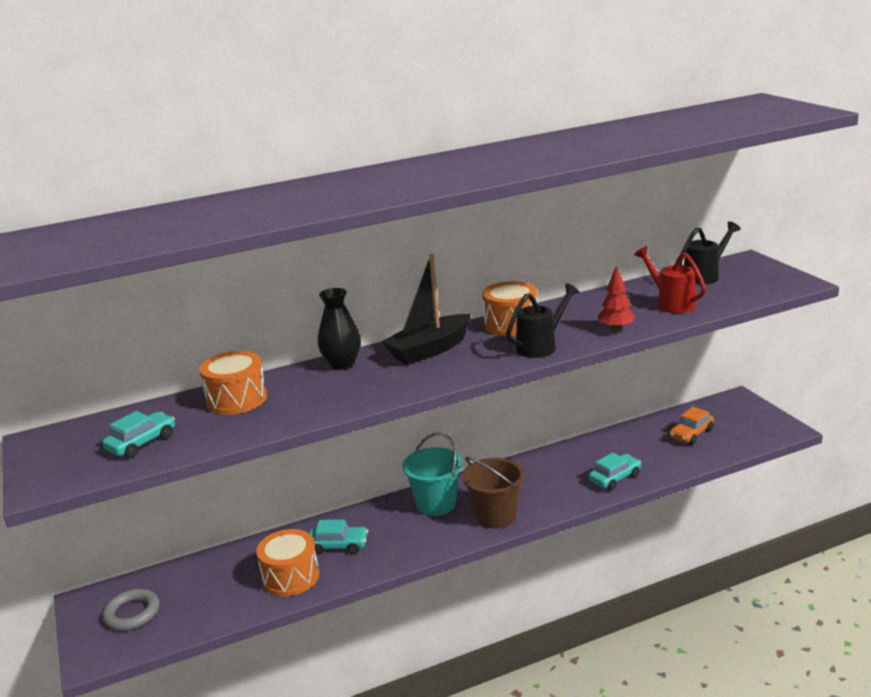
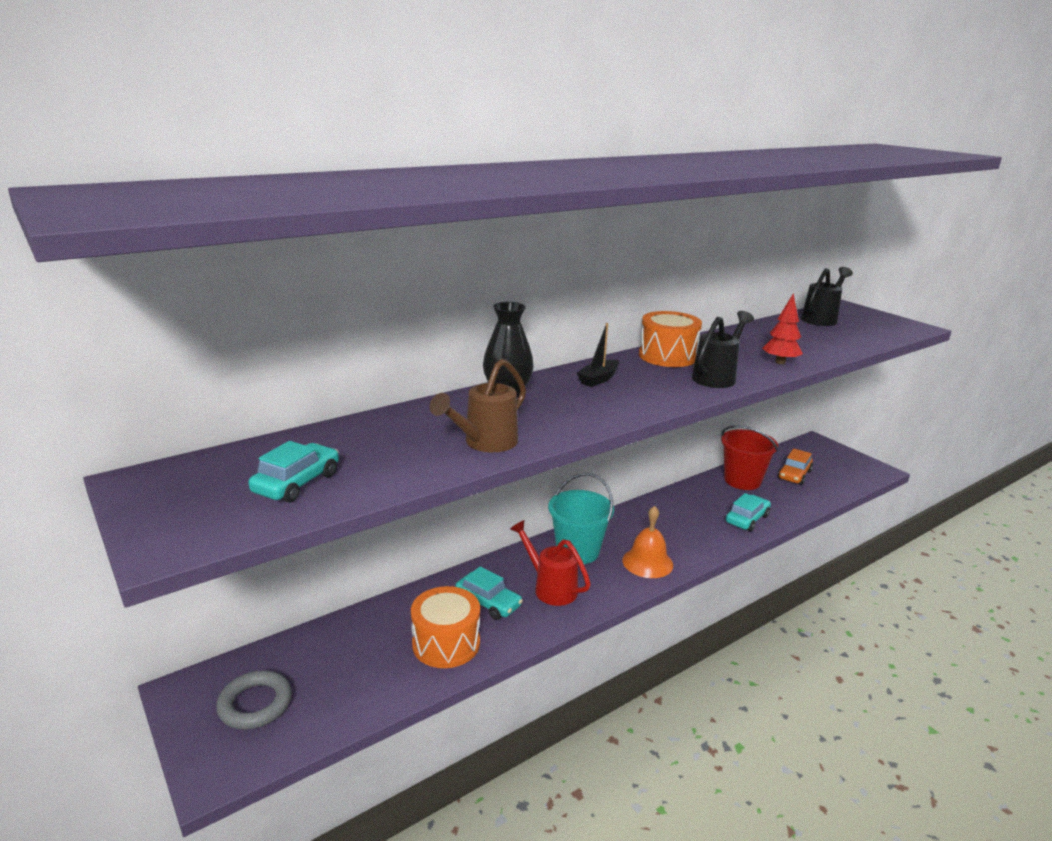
camera: 15 degrees left, 0 degrees up
orange drum [199,351,267,415] -> none
turquoise car [309,519,368,555] -> turquoise car turned 45 degrees clockwise [455,566,523,620]
black boat [382,254,471,365] -> black boat [577,323,619,387], size x0.52
brown bucket [462,457,524,529] -> orange bell [623,506,673,578]
red watering can [635,246,706,313] -> red watering can moved to [510,520,591,606]
none -> brown watering can [430,359,526,452]
none -> red bucket [721,425,778,490]

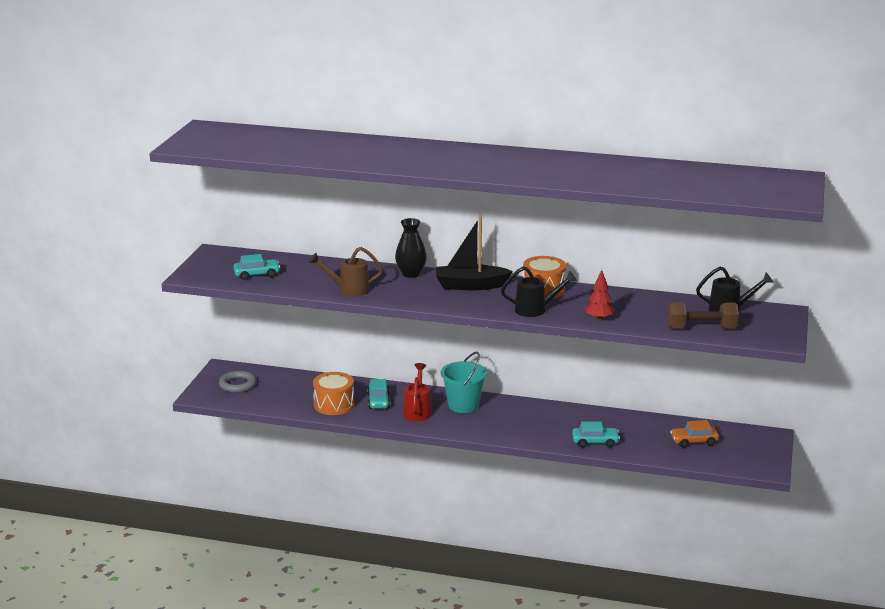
camera: 50 degrees right, 0 degrees up
black boat [577,323,619,387] -> black boat [436,217,513,290], size x1.91
orange bell [623,506,673,578] -> none
red bucket [721,425,778,490] -> none
none -> brown dumbbell [667,303,739,329]

